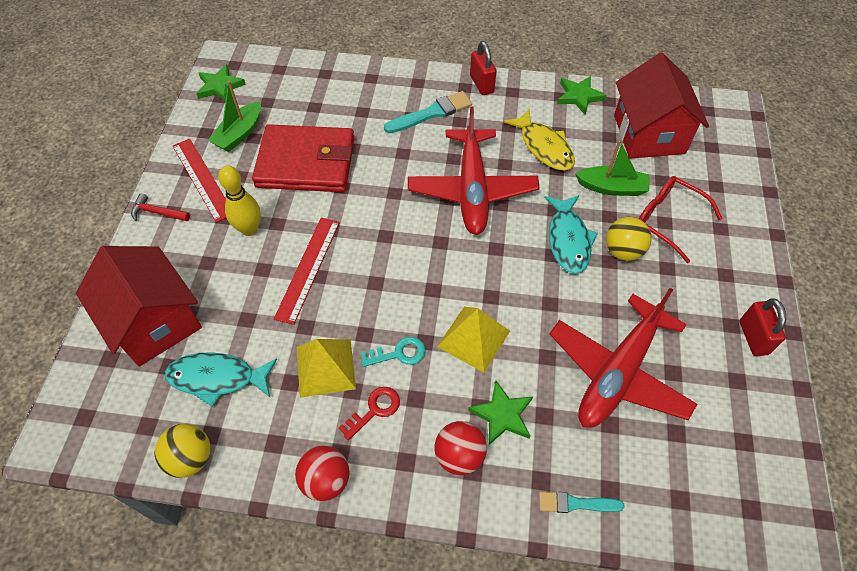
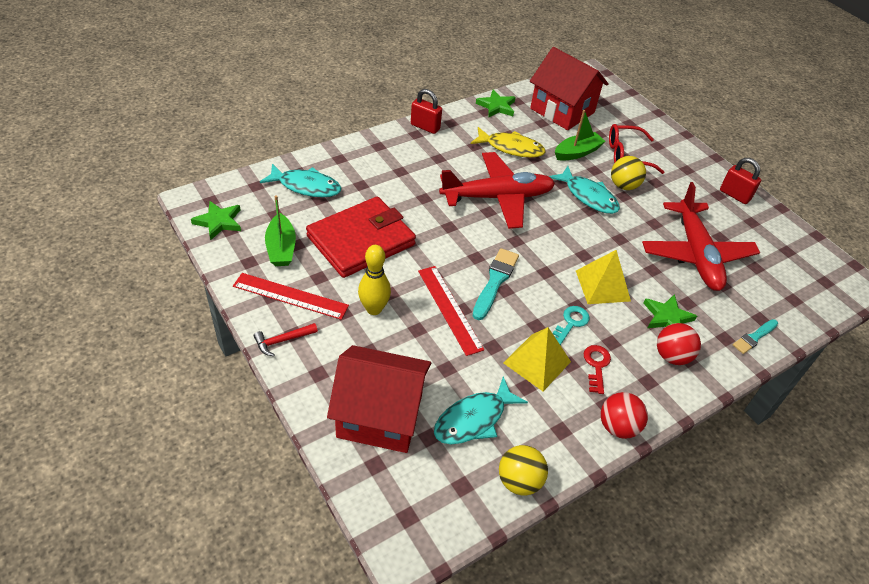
camera: 45 degrees left, 10 degrees down
turquoise brush [384,91,472,133] -> turquoise brush moved to [473,248,519,320]
red plane [408,107,540,235] -> red plane turned 60 degrees counterclockwise [439,152,555,229]
none -> turquoise fish [260,164,341,197]

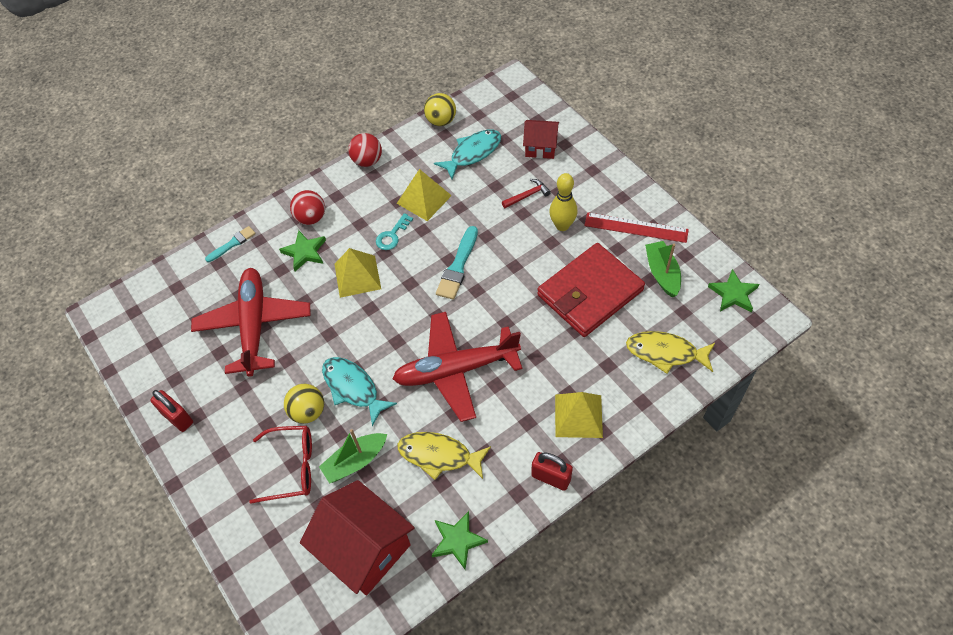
camera: 175 degrees left, 10 degrees up
red hammer [254,323,318,356] -> red hammer moved to [502,179,551,208]
turquoise fish [260,164,341,197] -> yellow fish [626,331,715,374]
red house [327,345,431,453] -> red house [523,120,559,159], size x0.56
red ruler [418,266,484,356] -> none
red key [584,345,611,394] -> none
none -> yellow pyramid [555,392,603,438]

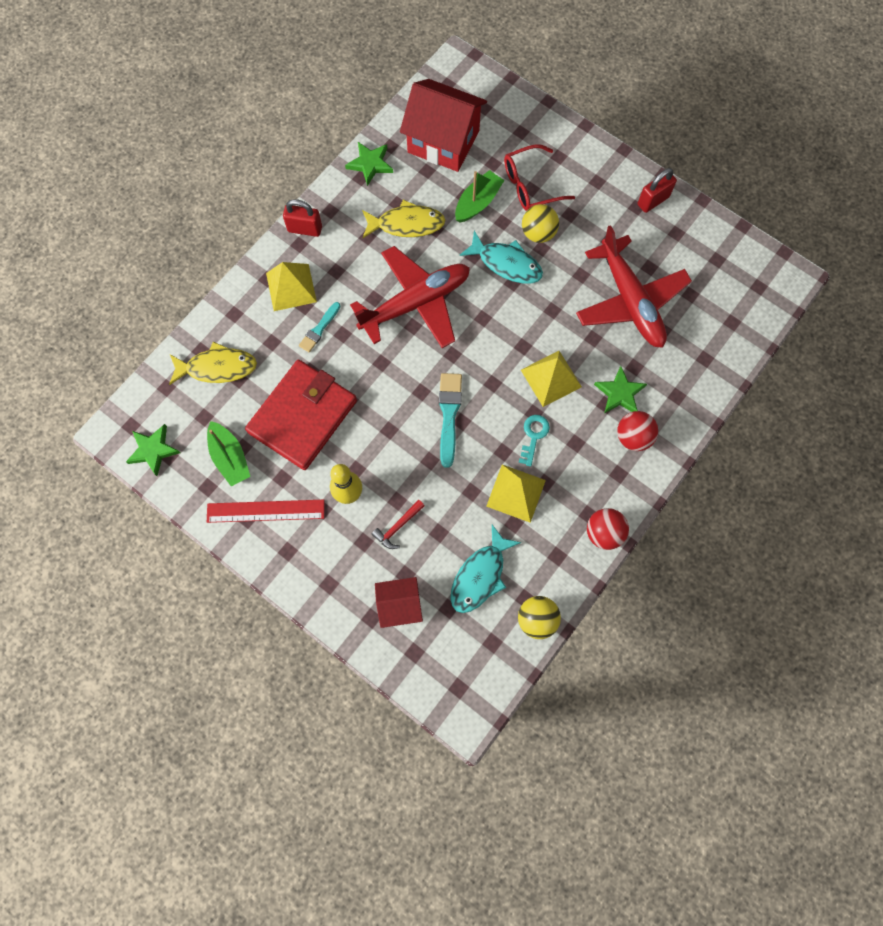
camera: 160 degrees right, 15 degrees up
red padlock [150,390,193,432] -> red padlock turned 60 degrees counterclockwise [638,168,677,213]
turquoise brush [205,226,256,262] -> turquoise brush moved to [299,302,341,353]

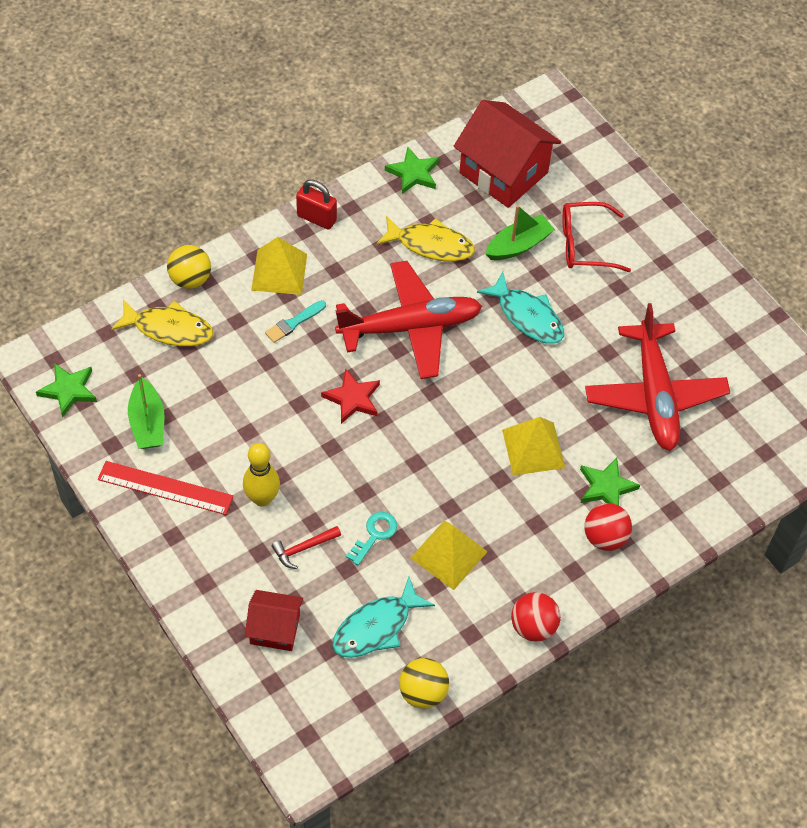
camera: 15 degrees right, 15 degrees down
red wallet [245,360,357,470] -> none
turquoise brush [439,373,462,468] -> none
turquoise key [519,415,550,467] -> turquoise key moved to [346,512,397,565]
yellow ball [522,204,559,243] -> yellow ball moved to [167,245,211,289]
red padlock [638,168,677,213] -> none
none -> red star [321,369,380,424]

